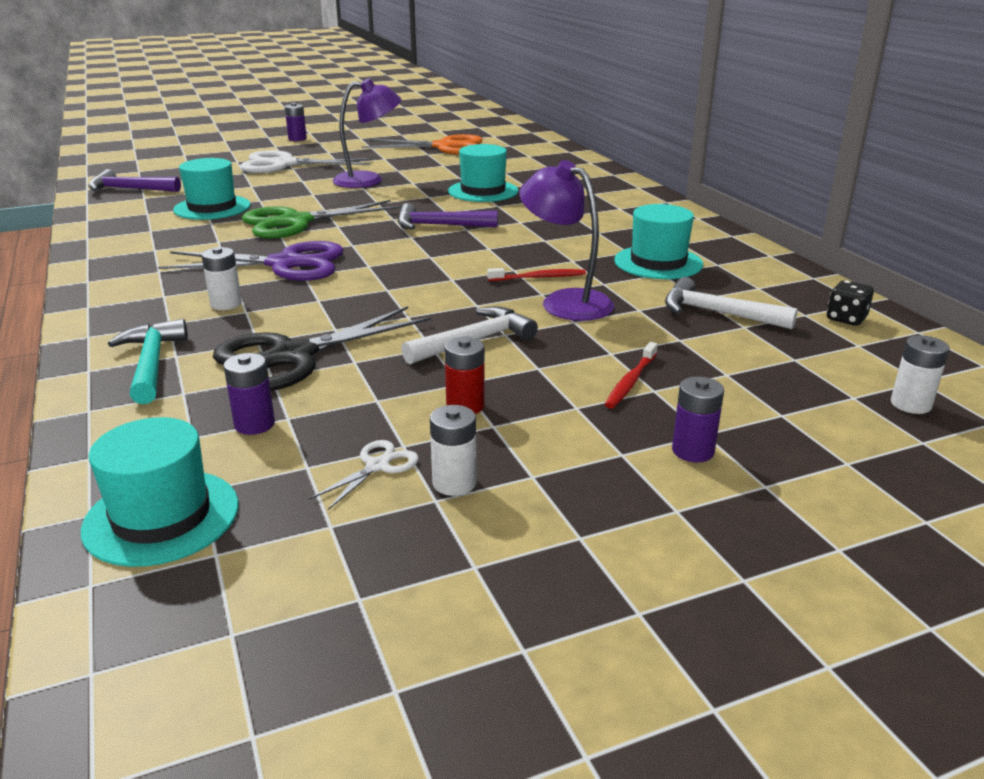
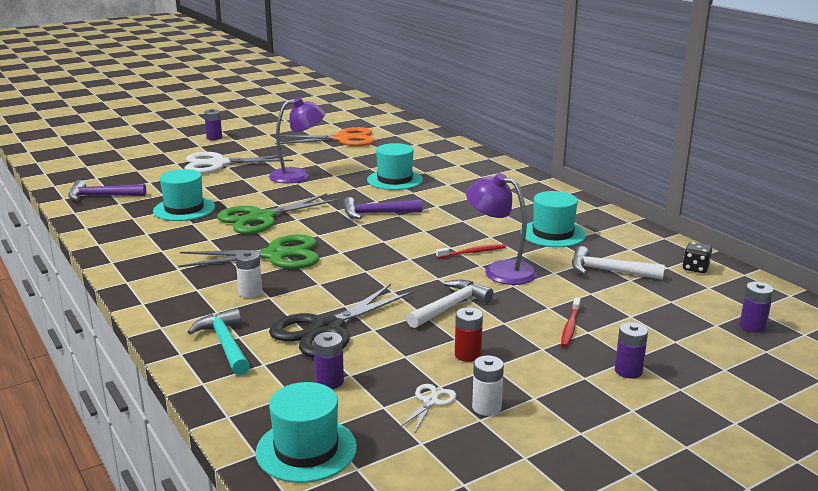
camera: 10 degrees left, 5 degrees down
purple scissors [158,241,344,281] -> green scissors [178,234,319,269]
white battery [891,335,950,414] -> purple battery [740,282,774,333]

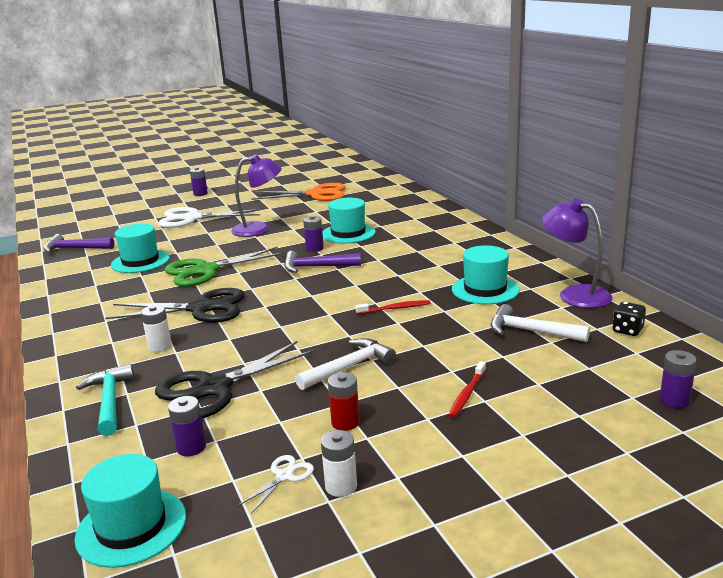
camera: 10 degrees right, 0 degrees up
green scissors [178,234,319,269] -> black scissors [105,288,245,323]
purple lamp [466,173,537,285] -> purple lamp moved to [542,199,612,308]
purple battery [615,322,648,378] -> purple battery moved to [303,216,324,252]

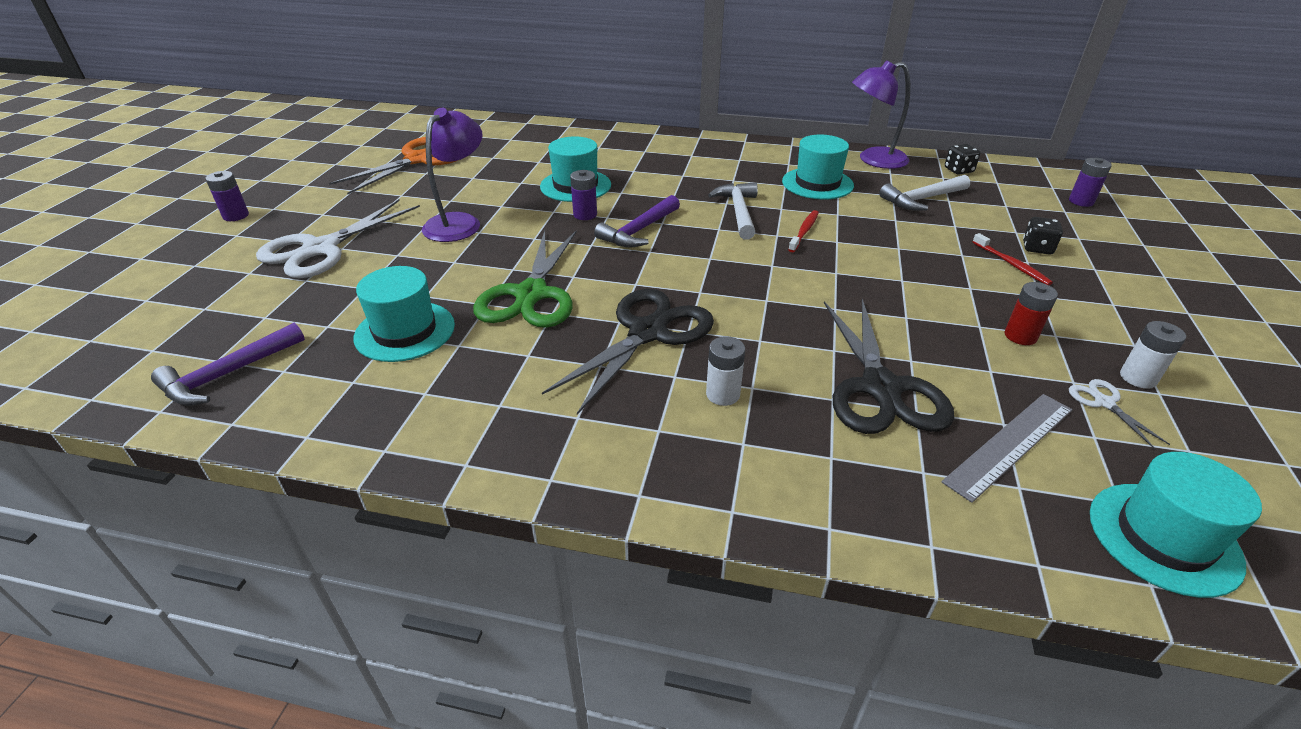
camera: 55 degrees left, 15 degrees up
turquoise hammer [76,364,134,436] -> none
purple battery [168,396,206,456] -> grey ruler [942,394,1072,503]
white hammer [295,338,396,390] -> white hammer moved to [708,182,758,240]
none -> black dice [1023,217,1063,255]

